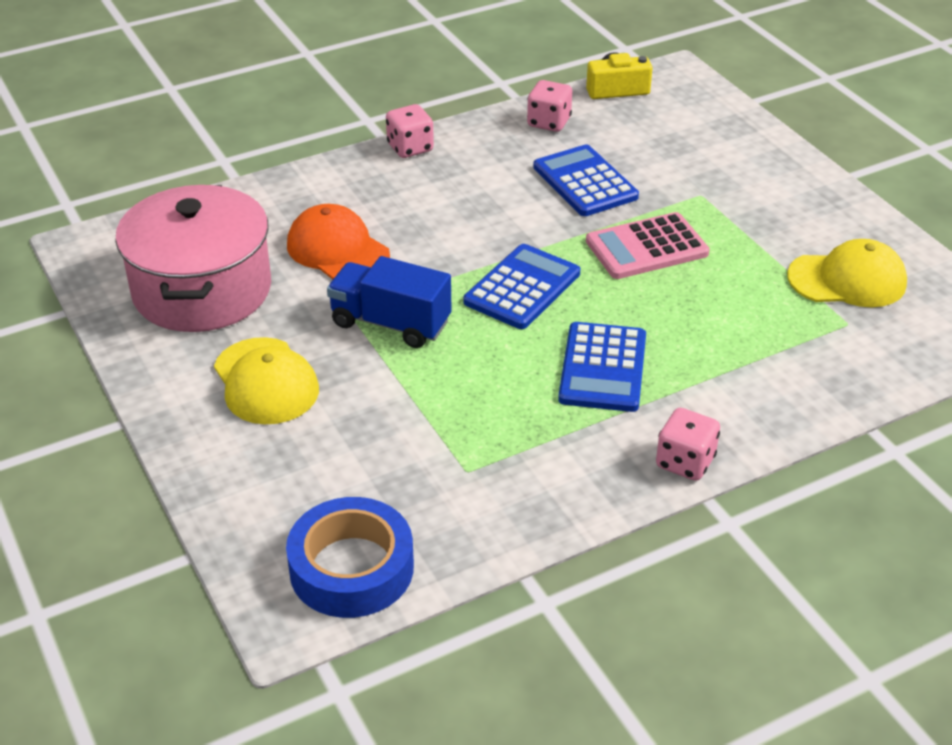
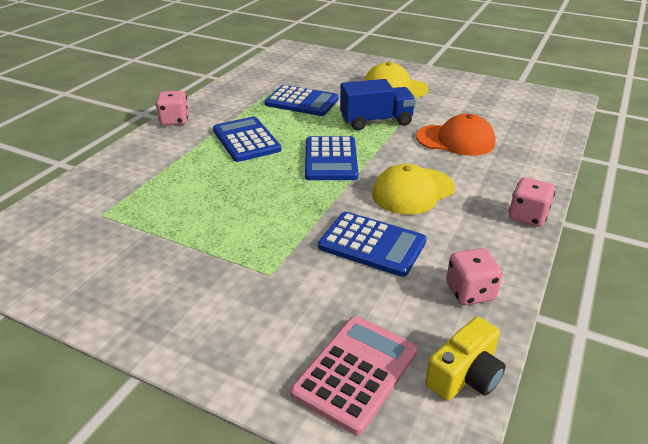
camera: 145 degrees right, 5 degrees down
pink pot [115,185,271,332] -> none
blue tape [286,497,414,618] -> none
pink calculator [586,212,710,279] -> pink calculator moved to [291,316,418,435]
yellow cap [787,239,907,307] -> yellow cap moved to [372,164,455,215]
none -> blue calculator [265,85,339,116]

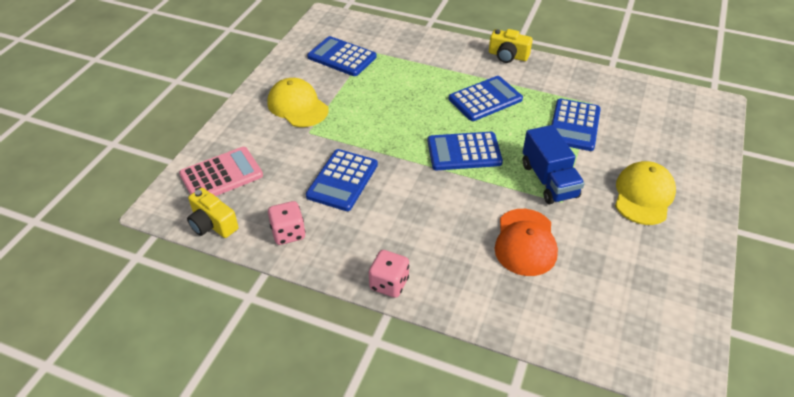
camera: 85 degrees right, 10 degrees up
pink dice [156,91,189,126] -> yellow camera [489,29,533,63]
pink calculator [291,316,418,435] -> pink calculator turned 60 degrees counterclockwise [179,147,263,196]
yellow cap [372,164,455,215] -> yellow cap moved to [267,78,329,127]
none -> blue calculator [307,36,377,76]

